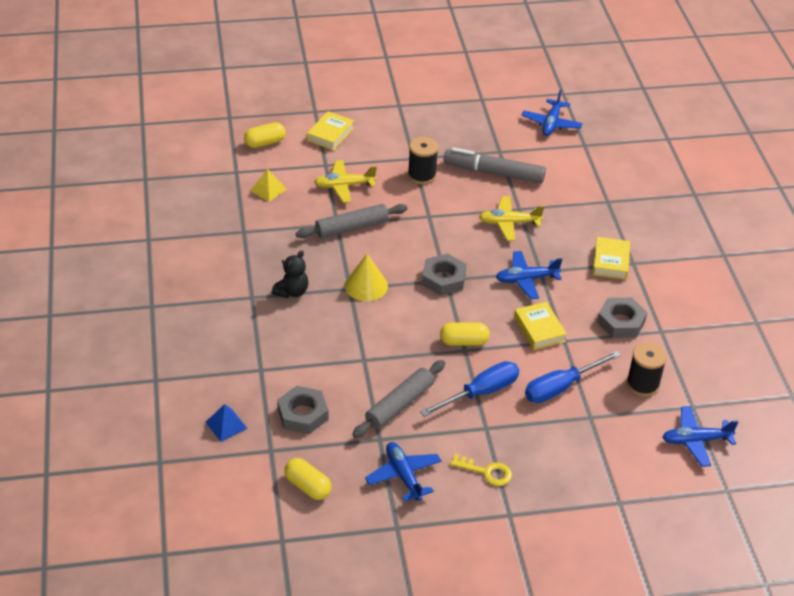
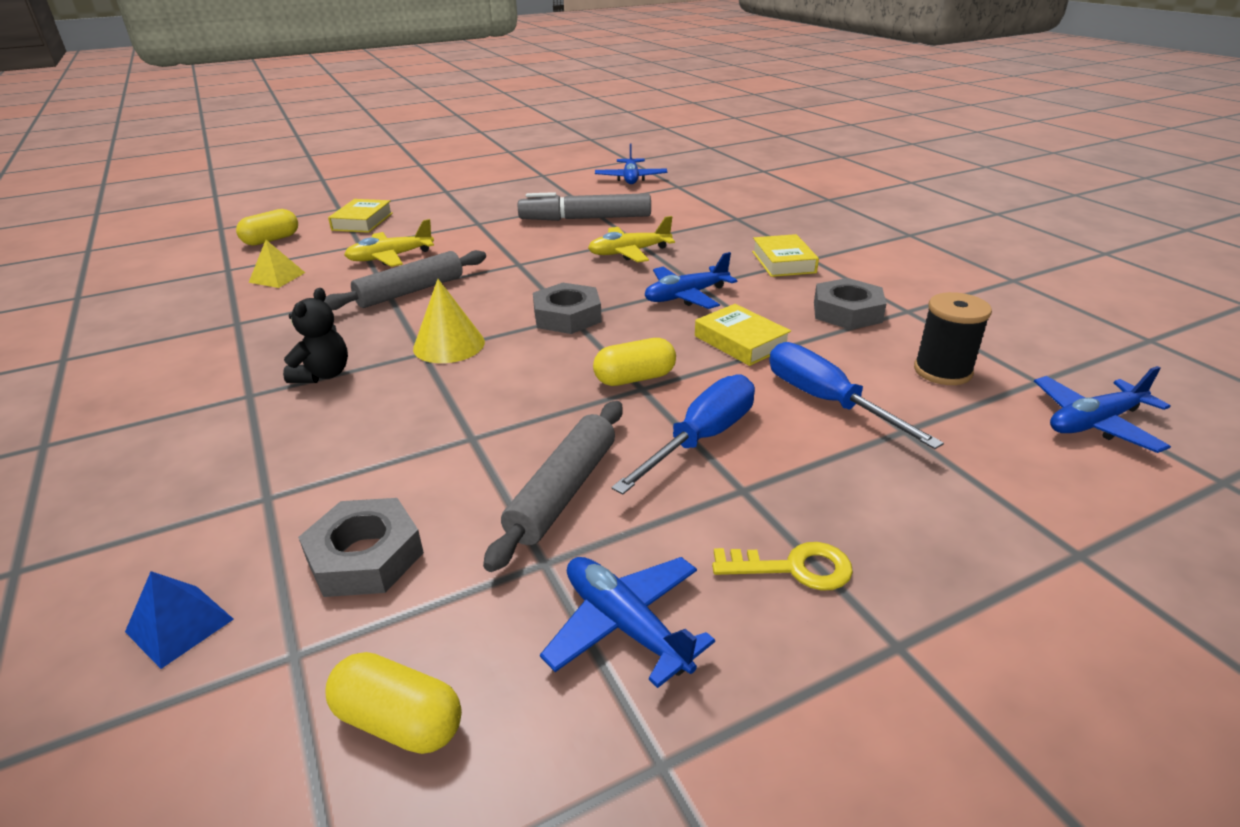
camera: 15 degrees left, 10 degrees down
black spool [408,137,438,184] -> none
blue screwdriver [525,351,621,403] -> blue screwdriver turned 105 degrees clockwise [769,342,944,449]

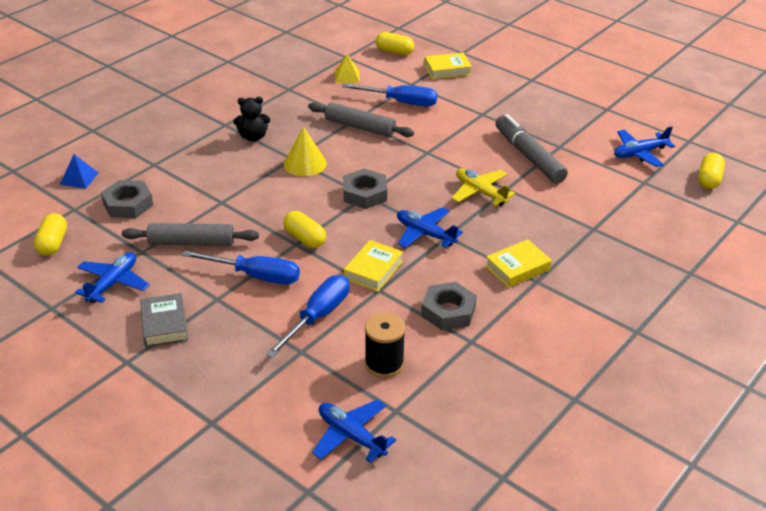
camera: 65 degrees right, 5 degrees up
yellow plane [344,219,434,267] -> blue screwdriver [342,83,437,106]
yellow key [712,542,853,591] -> grey book [140,293,188,347]
none -> yellow capsule [698,153,725,189]

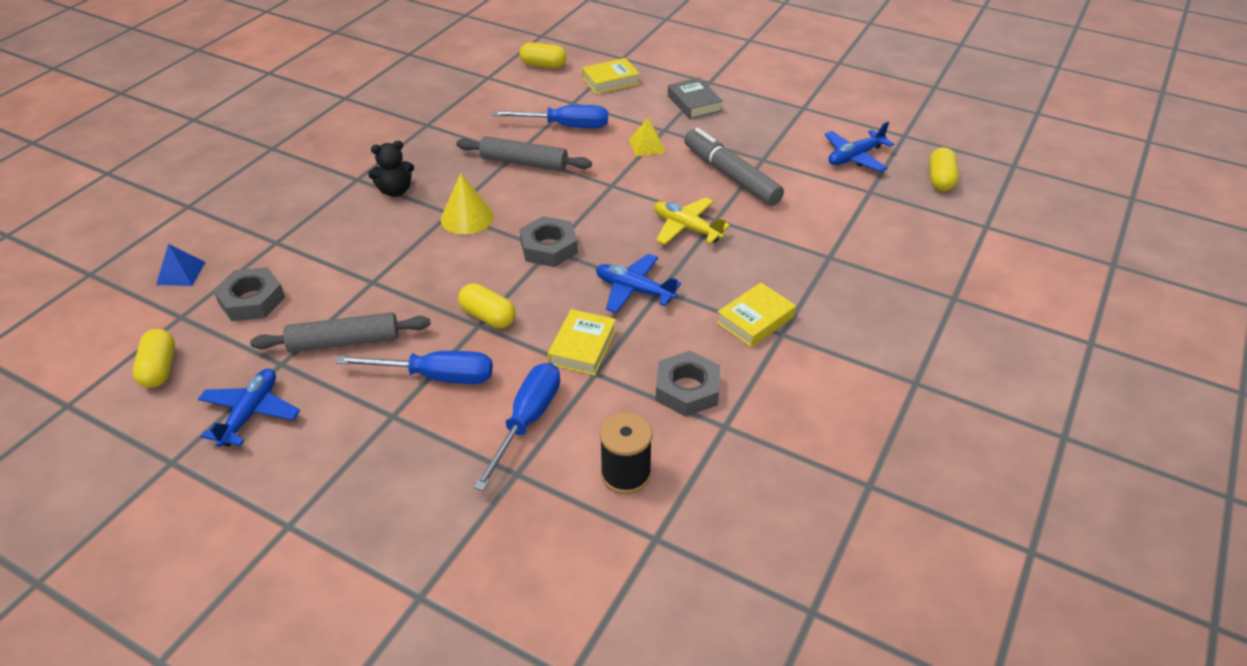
camera: 10 degrees left, 5 degrees up
grey book [140,293,188,347] -> grey book moved to [668,77,723,119]
blue plane [312,399,396,463] -> none
yellow pyramid [335,54,360,83] -> yellow pyramid moved to [629,118,666,157]

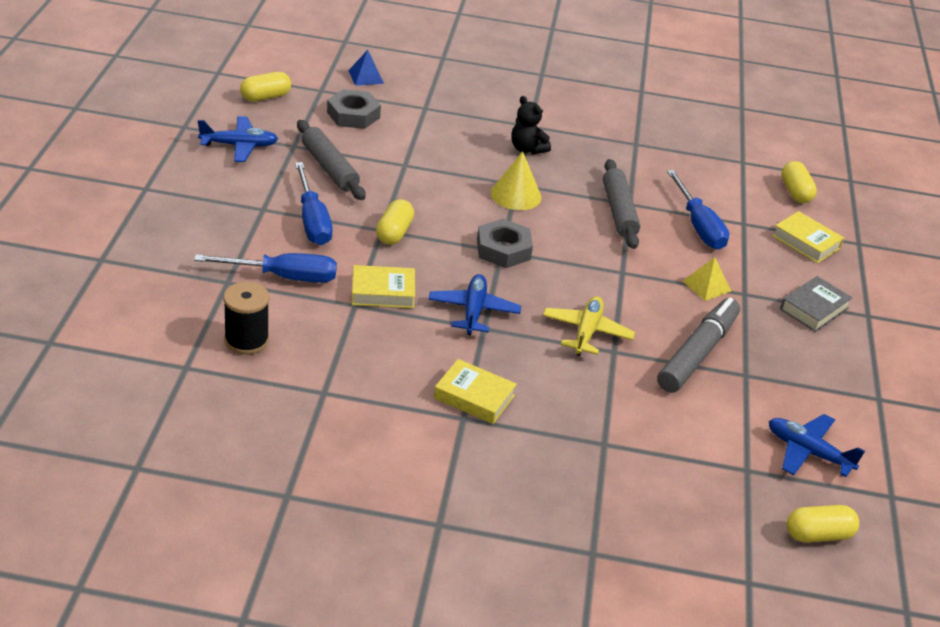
camera: 65 degrees right, 5 degrees down
grey nut [656,351,720,417] -> none

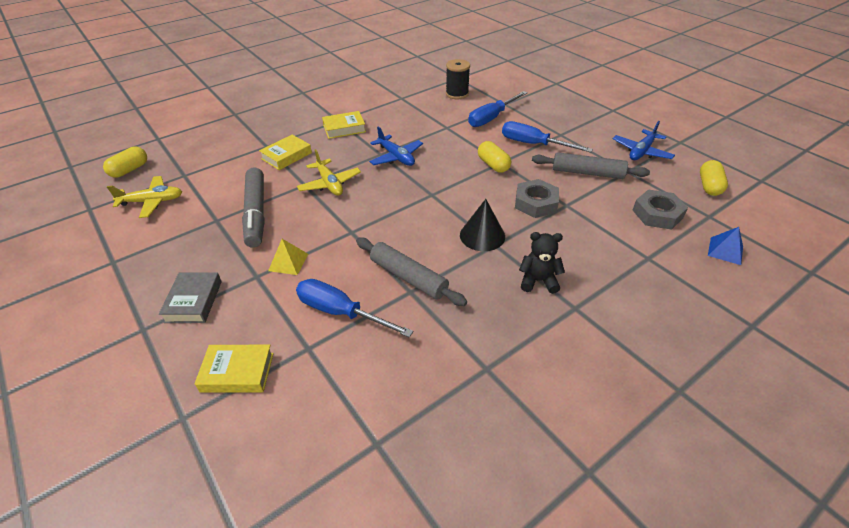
camera: 140 degrees right, 5 degrees up
yellow book [352,265,415,308] -> yellow book moved to [259,135,312,170]
grey nut [477,219,533,268] -> grey nut moved to [515,179,559,218]
yellow cone [491,151,541,210] -> black cone [460,199,505,251]
blue plane [769,414,865,477] -> yellow plane [107,176,182,218]
yellow capsule [781,161,817,203] -> none

